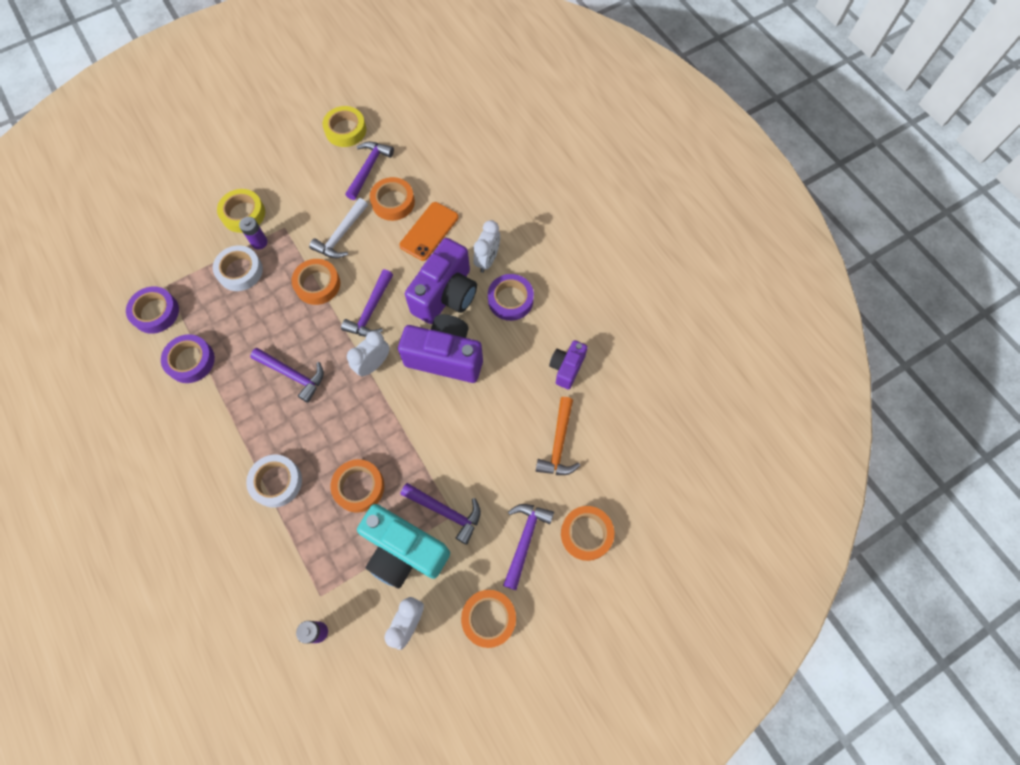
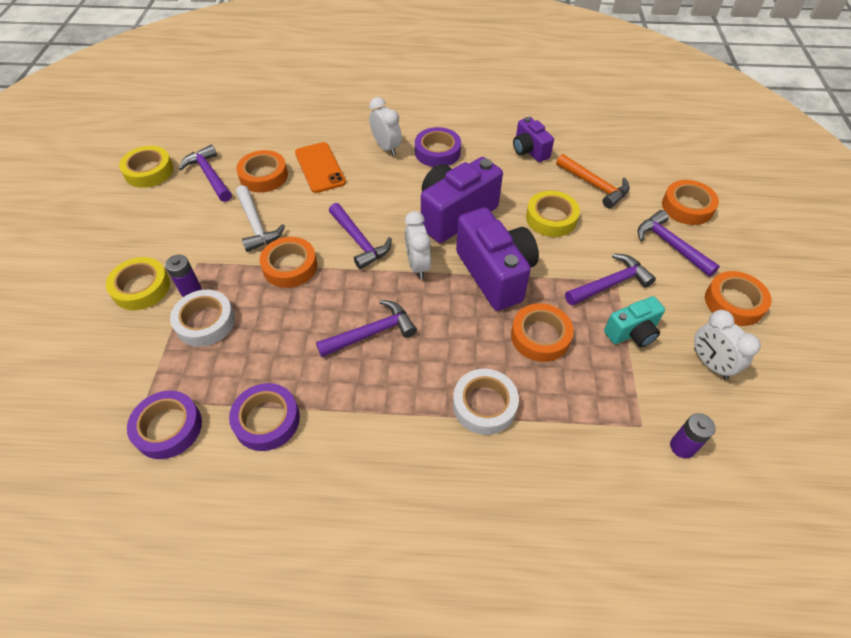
camera: 55 degrees left, 15 degrees down
turquoise camera [357,504,450,588] -> turquoise camera [604,296,665,347], size x0.55
purple camera [405,238,477,324] -> purple camera moved to [456,207,539,311]
none -> yellow tape [526,191,580,237]

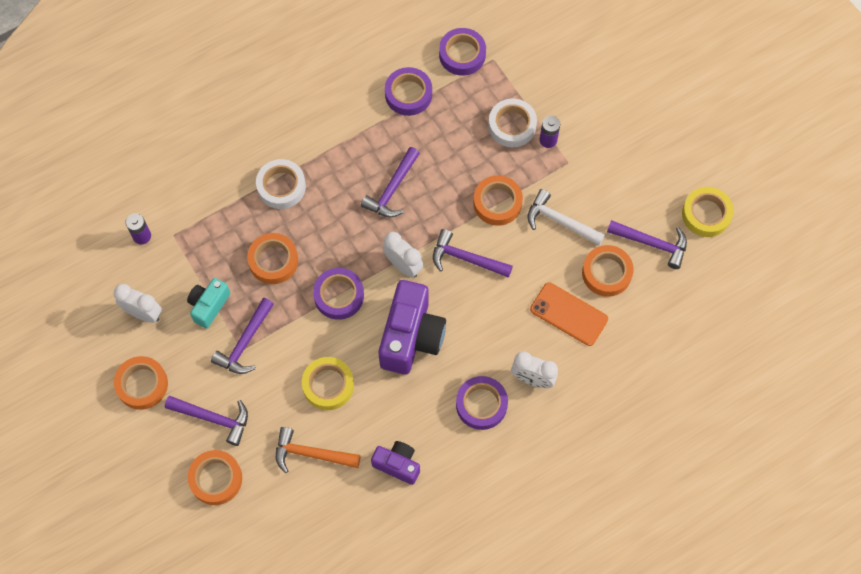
camera: 145 degrees right, 15 degrees up
yellow tape [106,257,170,310] -> none
purple camera [456,207,539,311] -> purple tape [313,268,364,320]

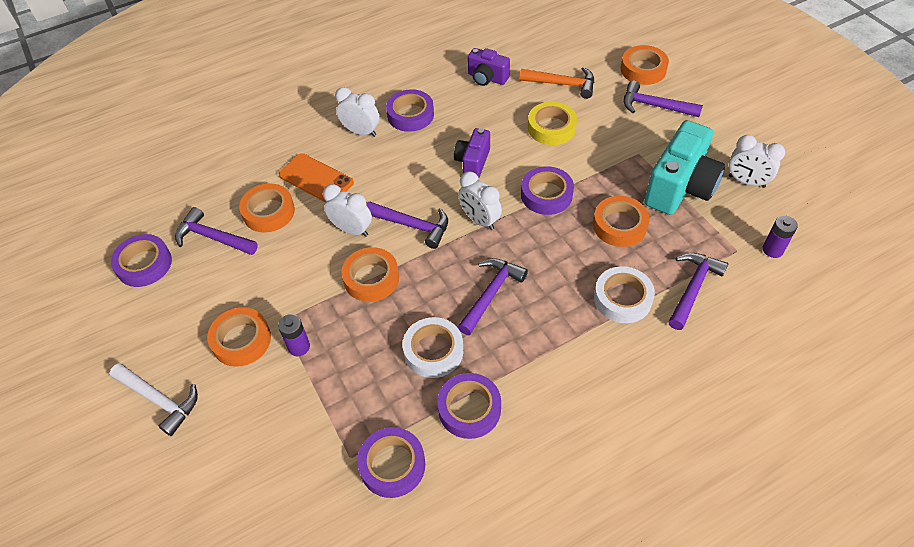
camera: 175 degrees left, 15 degrees down
orange tape [114,356,168,410] -> orange tape moved to [207,307,271,367]
turquoise camera [187,278,231,329] -> turquoise camera [644,120,725,215], size x1.81
purple hammer [211,298,274,374] -> purple hammer moved to [668,253,728,330]
purple camera [379,280,446,374] -> purple camera [454,128,490,179], size x0.55
white tape [488,98,537,147] -> white tape moved to [403,317,463,378]
white hammer [527,189,605,245] -> white hammer moved to [109,363,198,436]
yellow tape [682,187,734,237] -> purple tape [111,234,172,287]
none -> white clock [323,184,372,237]

